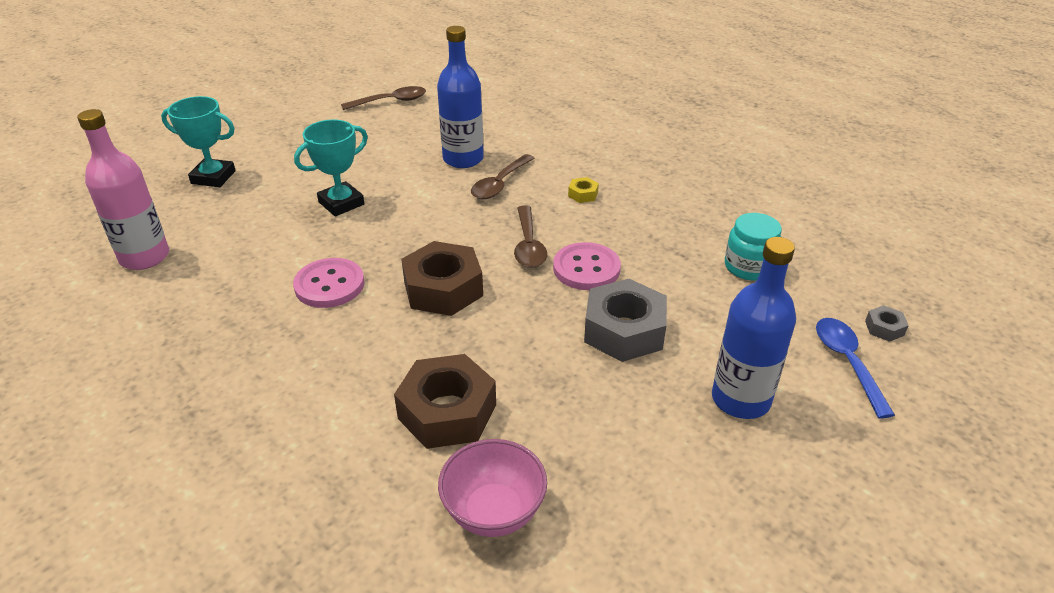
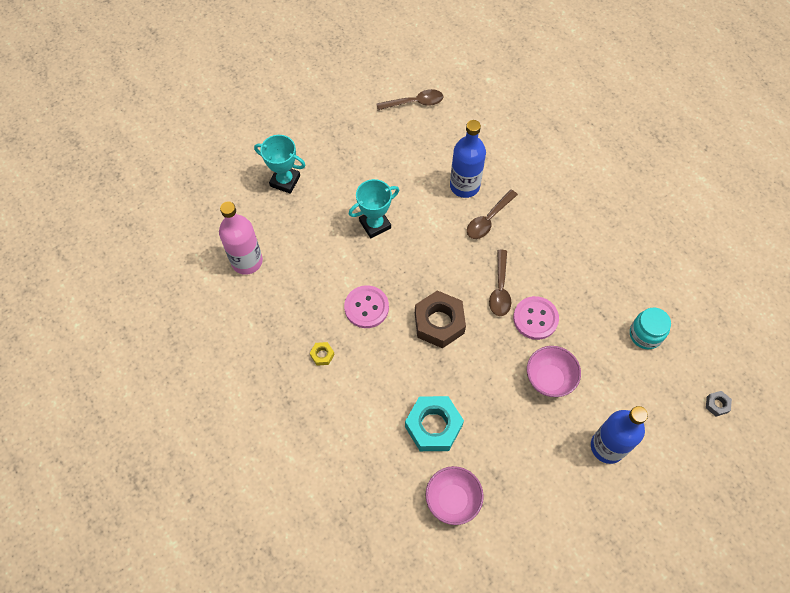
camera: 10 degrees right, 25 degrees up
brown nut [394,354,496,449] -> turquoise nut [405,396,464,451]
yellow nut [568,177,599,203] -> yellow nut moved to [310,342,335,366]
grey nut [584,279,667,362] -> pink bowl [527,346,581,397]
blue spoon [816,318,895,418] -> none

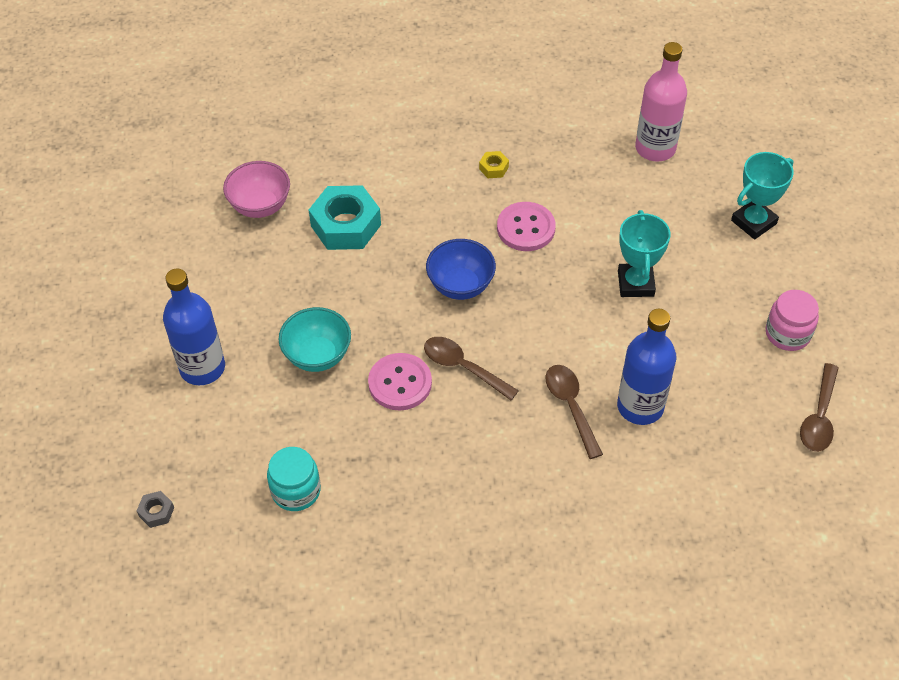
camera: 120 degrees right, 10 degrees down
brown nut [415,290,466,348] -> blue bowl [426,239,496,300]
pink bowl [527,346,581,397] -> turquoise bowl [278,307,351,372]
none -> pink jar [766,290,819,351]

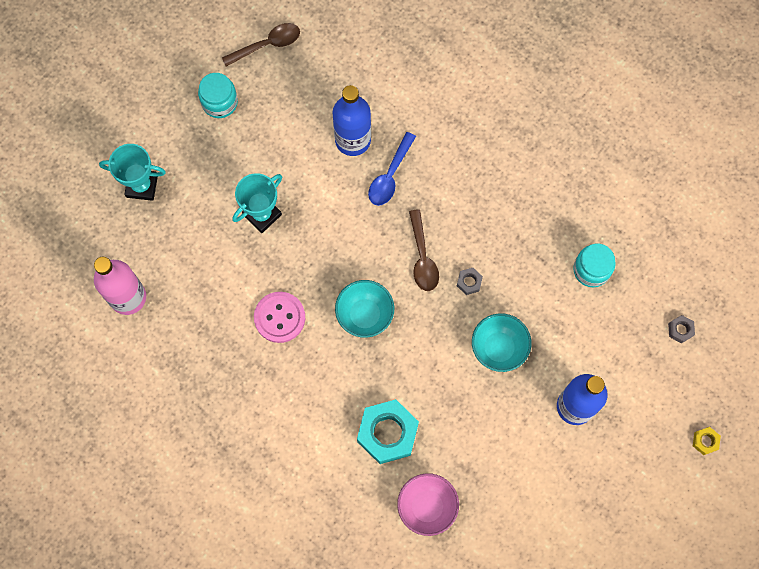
camera: 135 degrees left, 20 degrees up
pink button [368,353,432,410] -> grey nut [457,268,483,295]
blue bowl [426,239,496,300] -> turquoise bowl [335,280,394,338]
yellow nut [479,151,509,178] -> yellow nut moved to [693,427,721,455]
brown spoon [546,365,603,459] -> blue spoon [368,132,416,206]
pink jar [766,290,819,351] -> turquoise jar [198,73,238,118]

